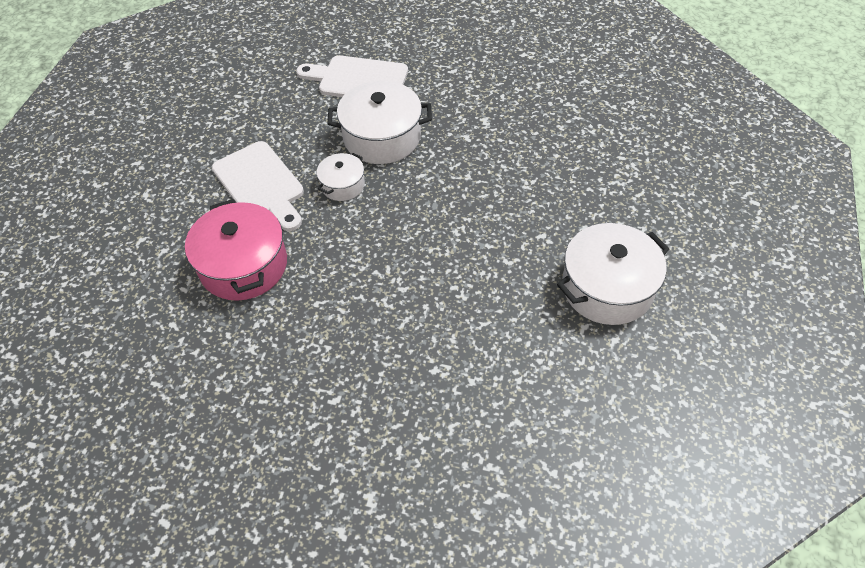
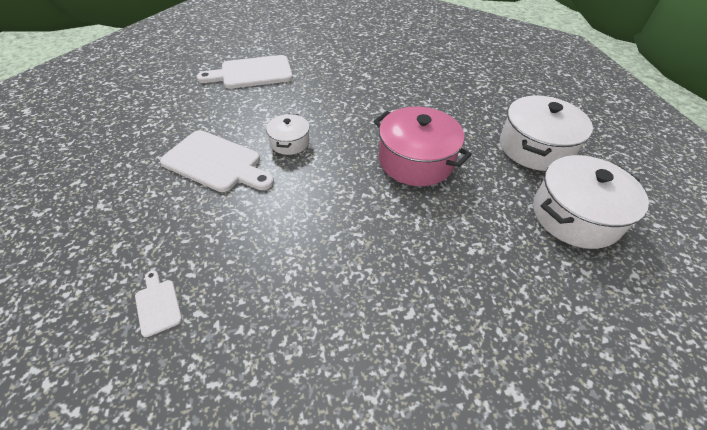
camera: 30 degrees left, 5 degrees down
pink pot [185,199,287,301] -> pink pot moved to [374,107,472,186]
white pot [327,81,432,164] -> white pot moved to [533,155,649,249]
none -> white cutting board [135,270,182,337]

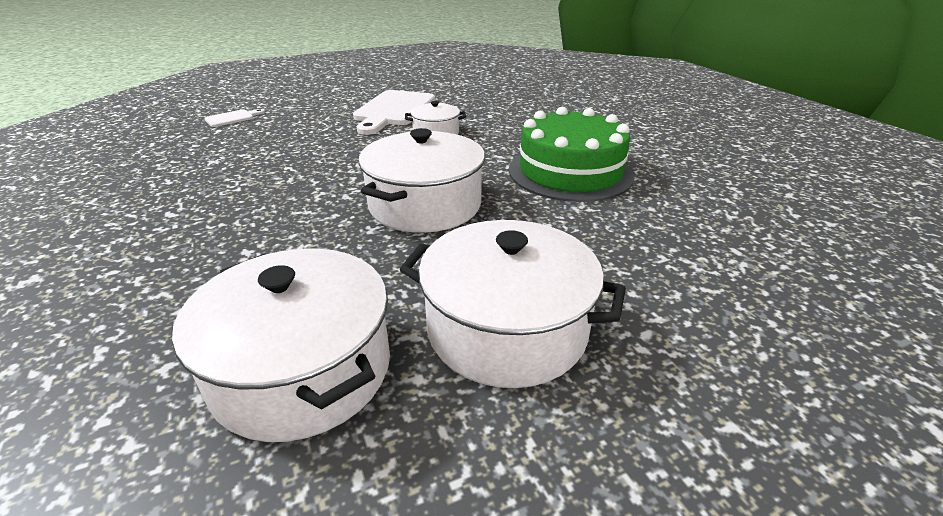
camera: 80 degrees right, 15 degrees down
white cutting board [197,55,293,89] -> none
pink pot [374,107,472,186] -> white pot [359,128,485,233]
none -> green cake [509,107,635,202]

